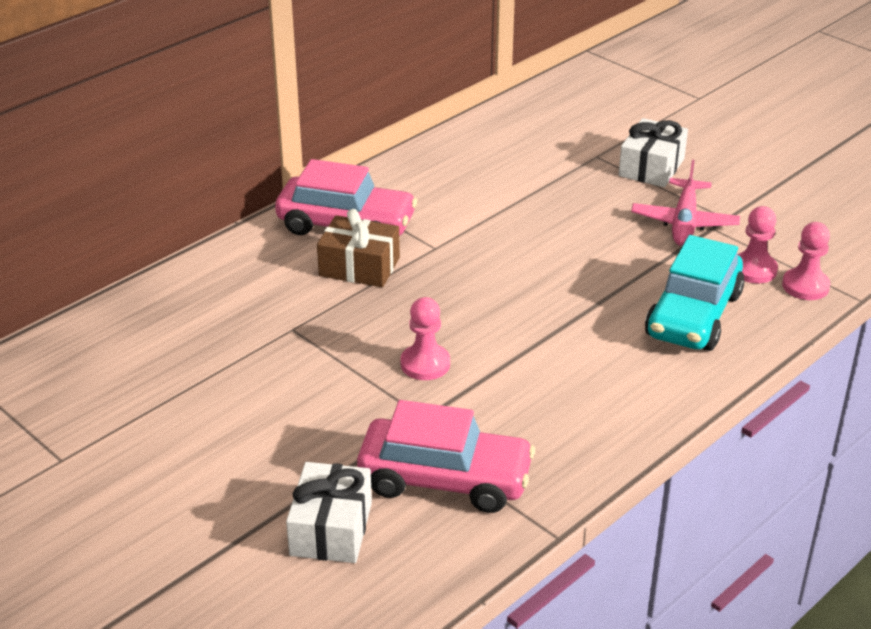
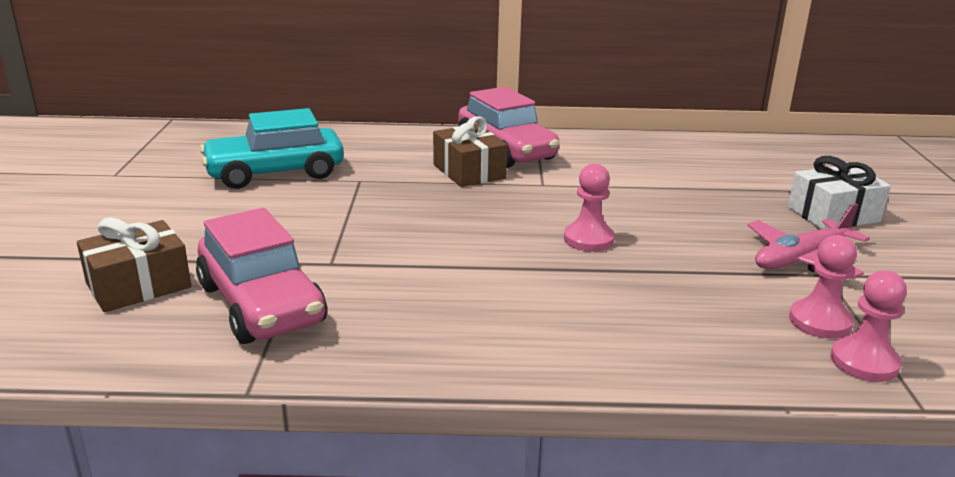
camera: 45 degrees right, 10 degrees down
white gift [286,462,372,563] -> brown gift [77,217,191,312]
pink pawn [401,297,450,380] -> pink pawn moved to [564,163,615,252]
turquoise car [645,235,745,351] -> turquoise car moved to [200,108,344,189]

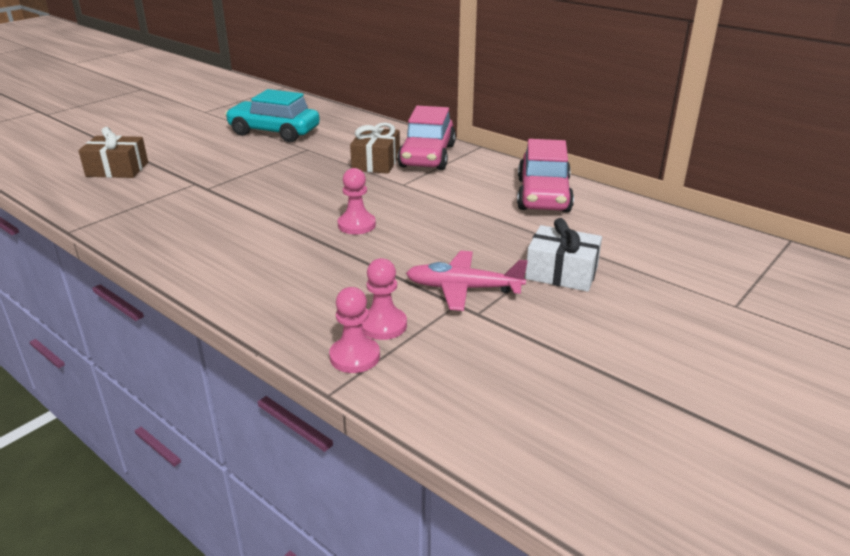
camera: 40 degrees right, 5 degrees up
pink car [196,208,327,344] -> pink car moved to [517,139,574,212]

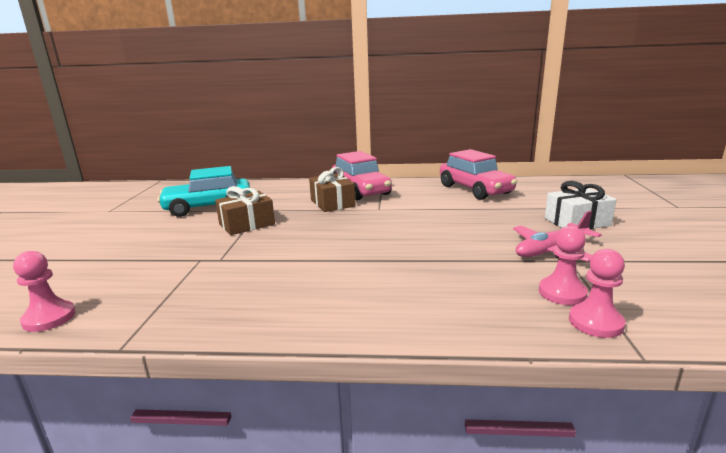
camera: 35 degrees left, 10 degrees down
brown gift [78,127,148,178] -> brown gift moved to [215,186,275,235]
pink pawn [338,168,376,234] -> pink pawn moved to [13,251,76,332]

